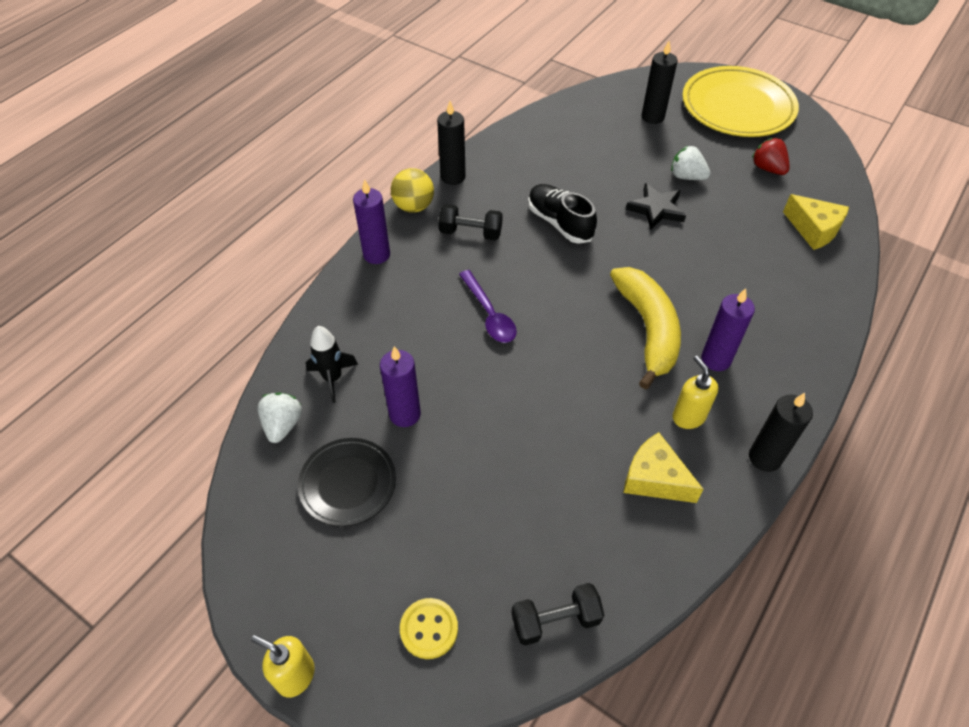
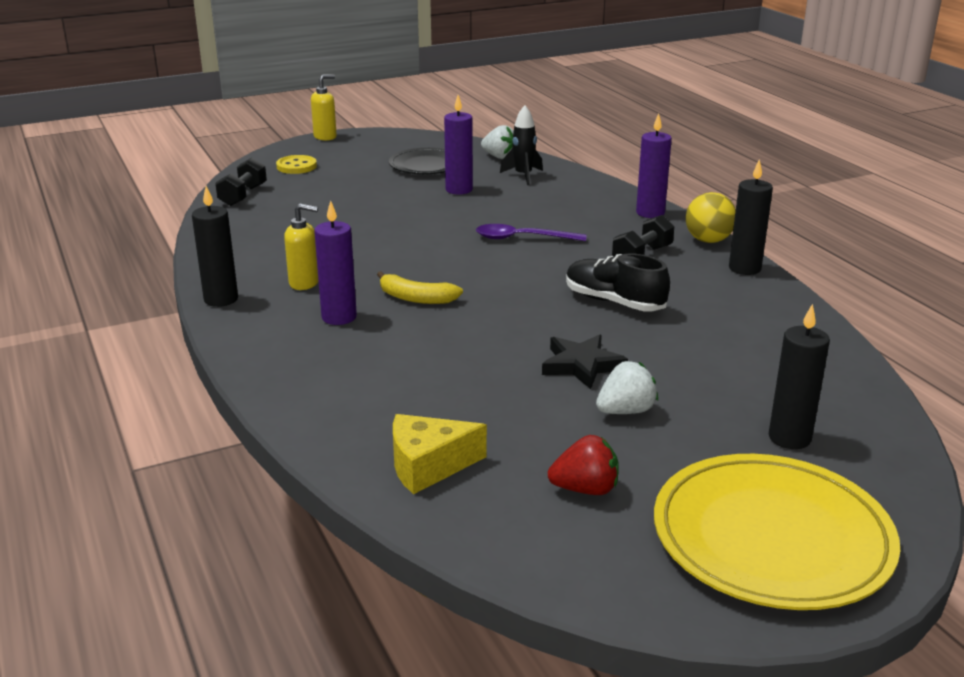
camera: 120 degrees right, 25 degrees down
black shoe [528,184,597,244] -> black shoe turned 135 degrees counterclockwise [566,253,670,311]
yellow banana [610,267,681,390] -> yellow banana [377,271,463,304], size x0.56
yellow cheese [623,432,704,503] -> none

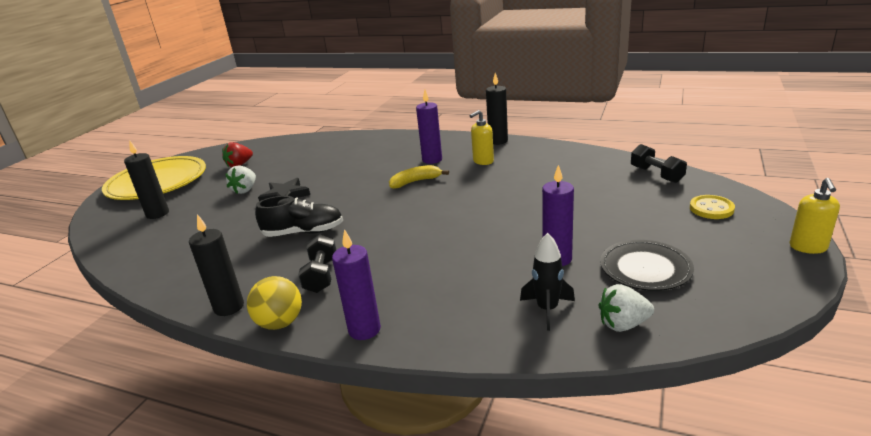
camera: 140 degrees right, 0 degrees up
yellow cheese [393,414,487,494] -> none
purple spoon [476,224,586,241] -> none

